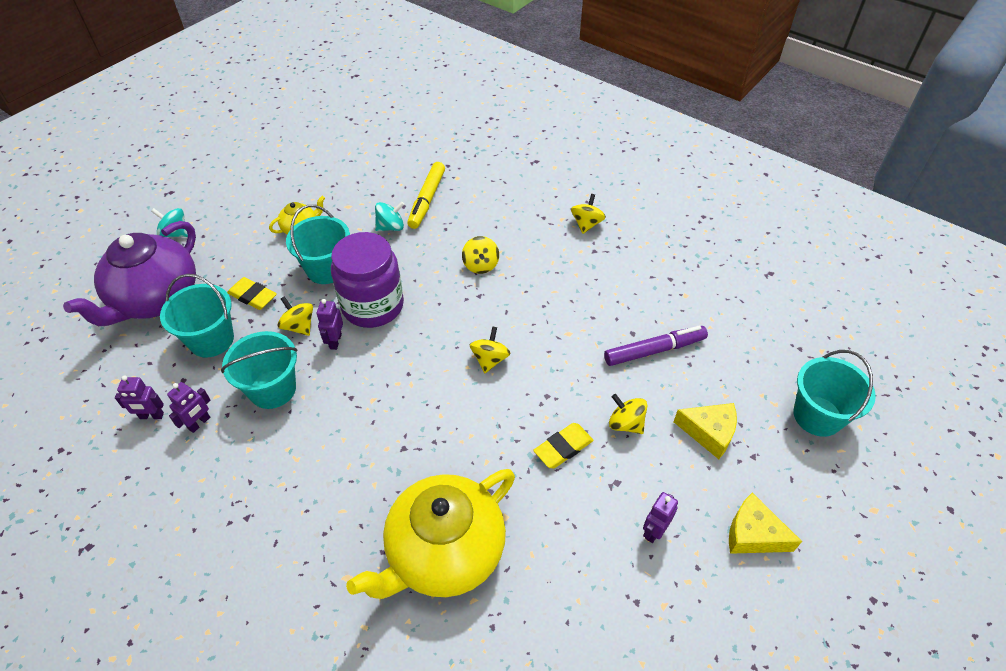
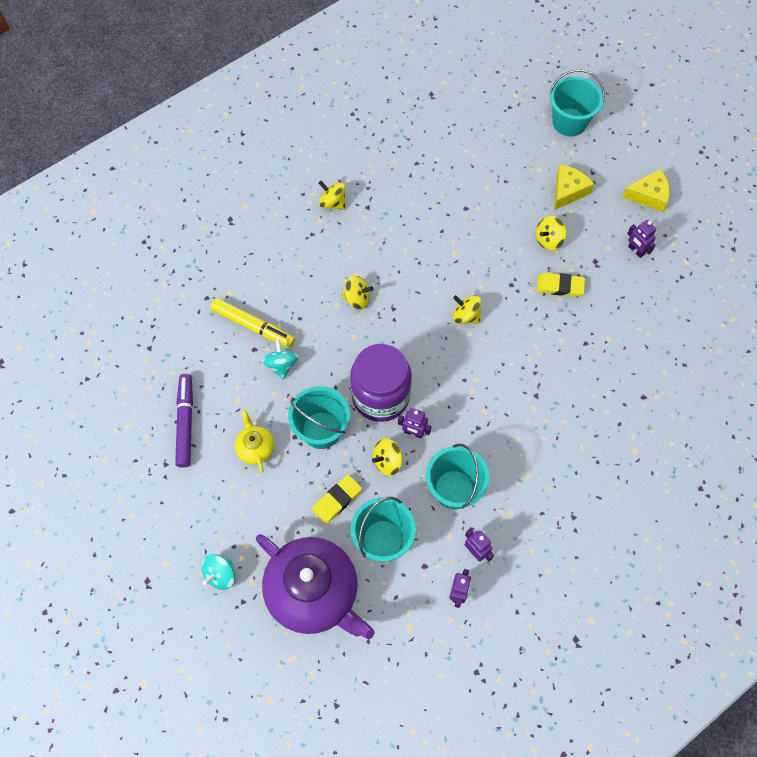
camera: 75 degrees left, 15 degrees up
yellow teapot [346,469,515,599] -> none
yellow eraser [533,423,594,468] -> yellow eraser turned 60 degrees counterclockwise [537,273,585,297]
purple marker [604,325,708,366] -> purple marker moved to [175,374,193,468]
yellow cheese [729,493,802,554] -> yellow cheese turned 135 degrees counterclockwise [622,169,670,212]

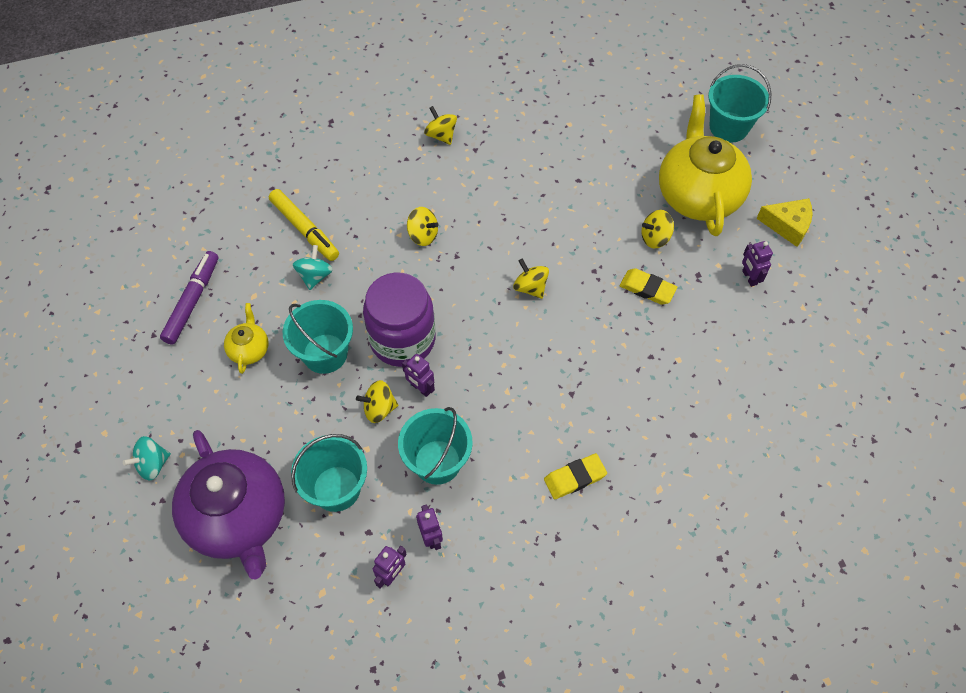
camera: 20 degrees right, 5 degrees down
yellow eraser [312,475,362,524] -> yellow eraser moved to [544,453,607,499]
yellow cheese [554,165,594,210] -> yellow teapot [659,94,752,236]

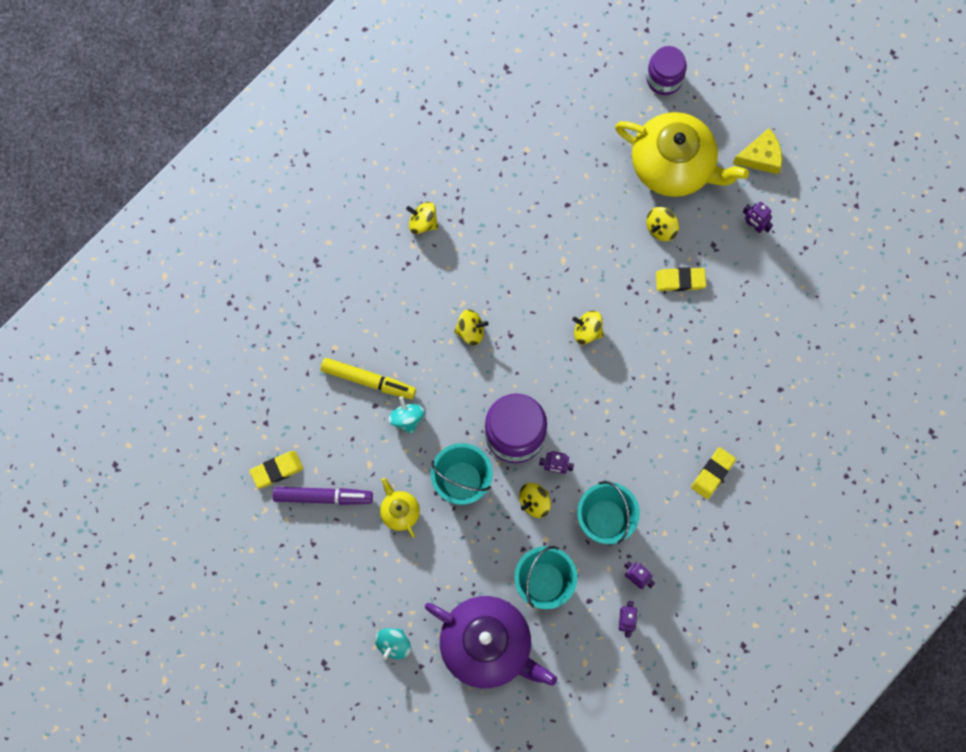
camera: 30 degrees left, 15 degrees up
purple marker [160,251,218,345] -> purple marker turned 105 degrees clockwise [273,487,373,505]
yellow teapot [659,94,752,236] -> yellow teapot turned 150 degrees clockwise [615,112,749,197]
turquoise bucket [708,64,772,142] -> purple jar [646,46,687,95]
none -> yellow eraser [250,451,303,488]

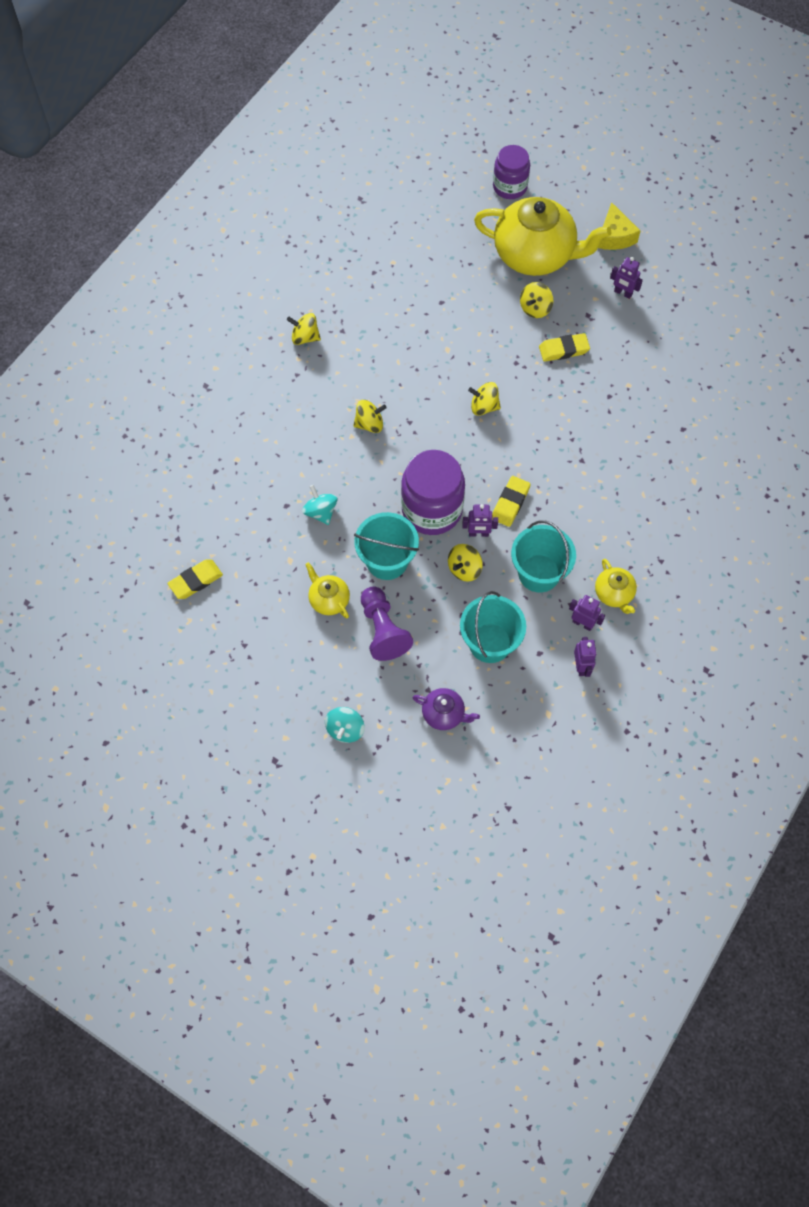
camera: 10 degrees left, 10 degrees down
purple marker [273,487,373,505] -> none
yellow marker [321,358,416,399] -> none
purple teapot [425,596,557,688] -> purple teapot [412,688,480,730], size x0.44
yellow eraser [691,447,736,499] -> yellow eraser moved to [492,476,531,527]
yellow cheese [733,128,782,174] -> yellow cheese turned 105 degrees clockwise [598,202,640,250]
none -> purple pawn [361,586,413,661]
none -> yellow teapot [595,559,637,614]

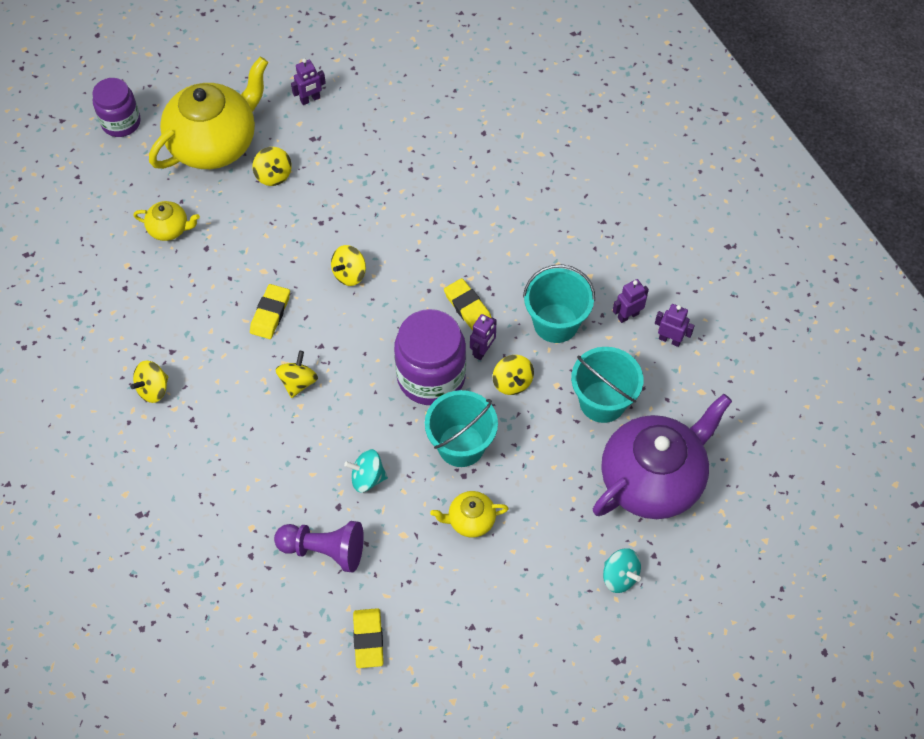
camera: 60 degrees left, 5 degrees down
purple pawn [361,586,413,661] -> purple pawn moved to [274,521,364,572]
purple teapot [412,688,480,730] -> purple teapot [593,394,732,519], size x2.25
yellow eraser [539,333,590,362] -> yellow eraser moved to [250,284,290,339]
yellow teapot [595,559,637,614] -> yellow teapot moved to [133,201,200,241]
yellow cheese [598,202,640,250] -> none

